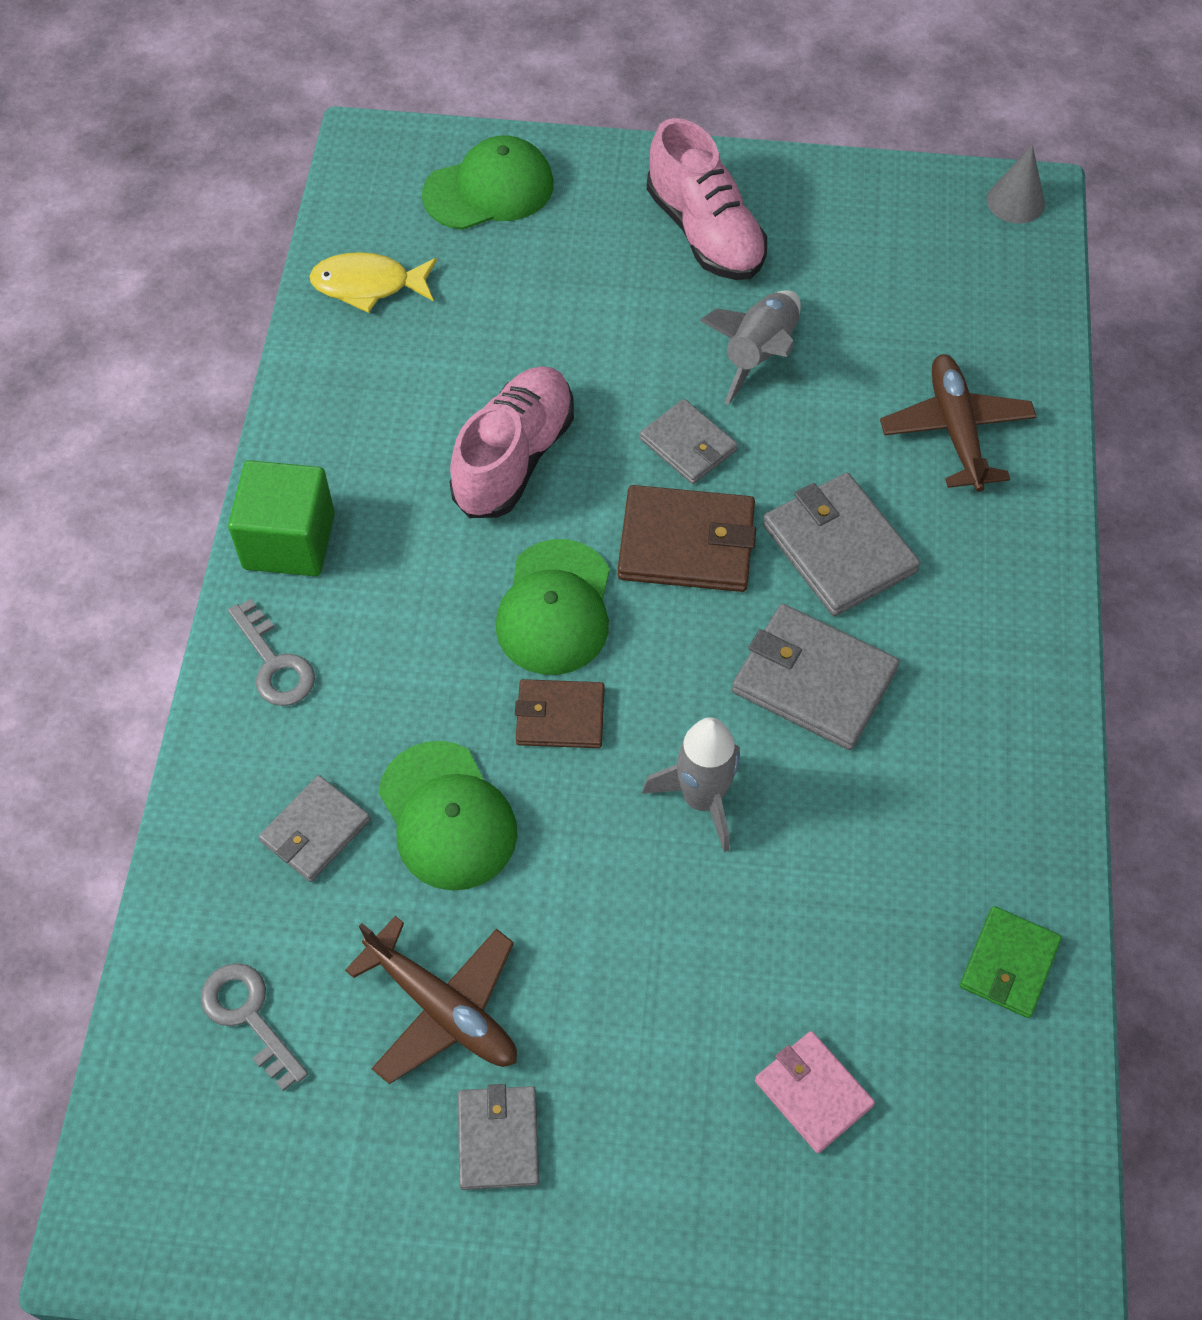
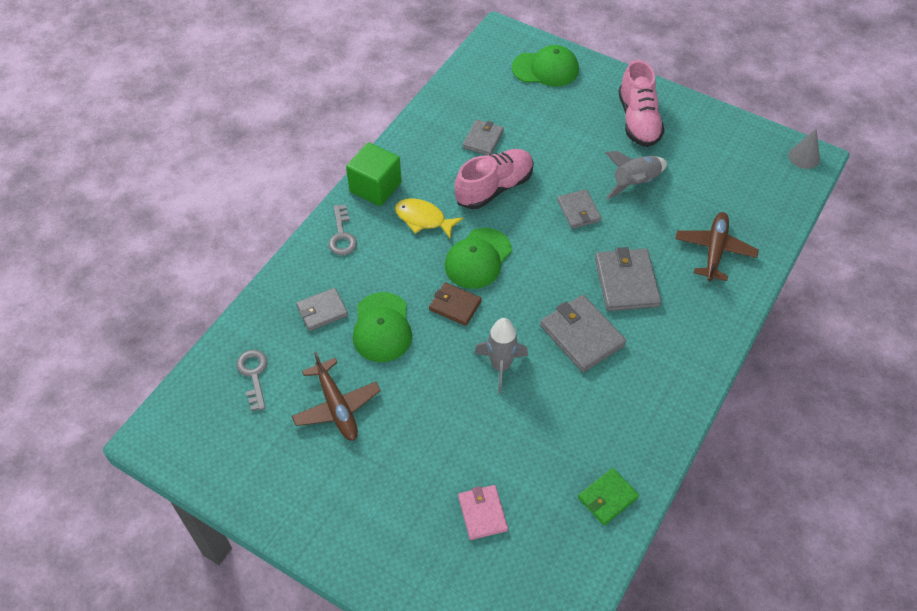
camera: 25 degrees right, 5 degrees down
yellow fish [309,252,437,313] -> yellow fish moved to [395,198,463,238]
grey wallet [458,1084,539,1190] -> grey wallet moved to [463,119,504,155]
brown wallet [618,485,756,592] -> none

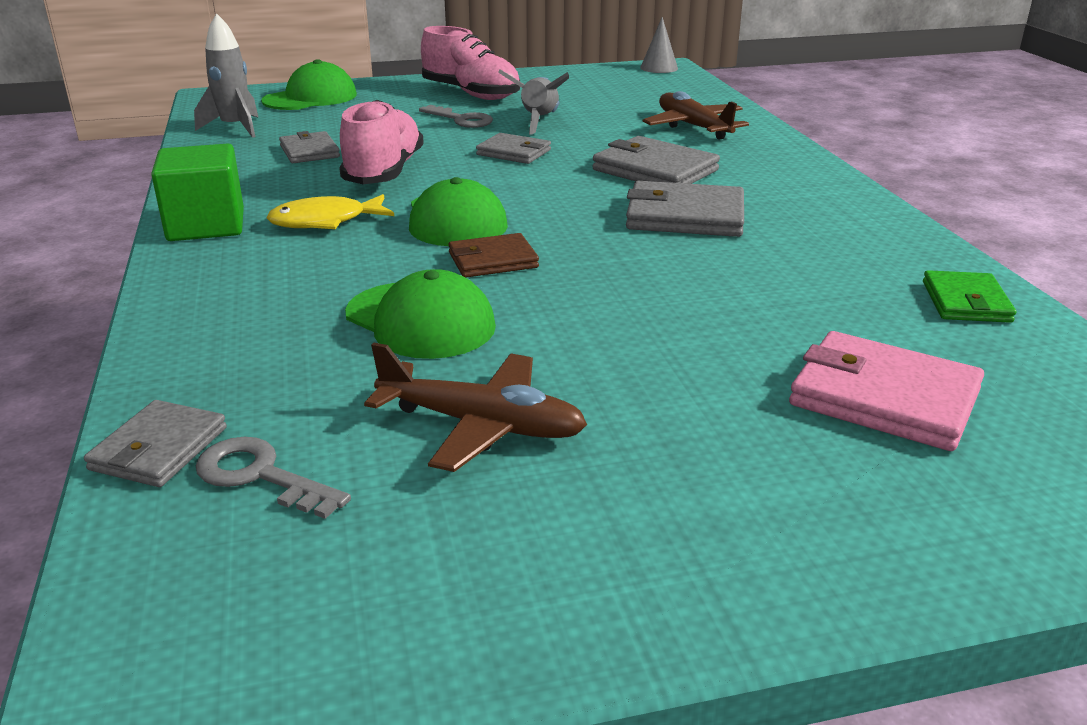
camera: 45 degrees left, 25 degrees down
grey wallet [296,288,348,331] -> grey wallet moved to [84,400,227,487]
grey key [329,205,357,255] -> grey key moved to [419,105,493,128]
pink wallet [458,485,508,540] -> pink wallet [789,331,984,451], size x1.59
grey rocket [475,318,528,393] -> grey rocket moved to [194,13,259,138]

